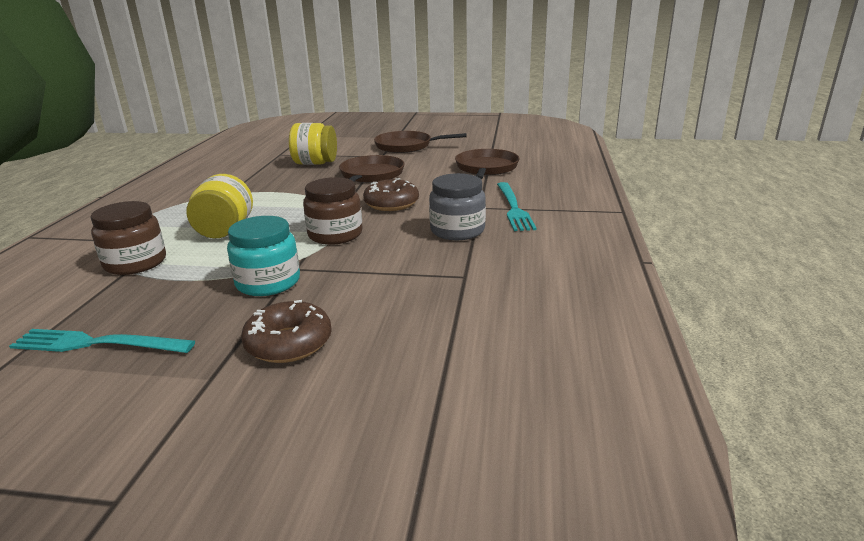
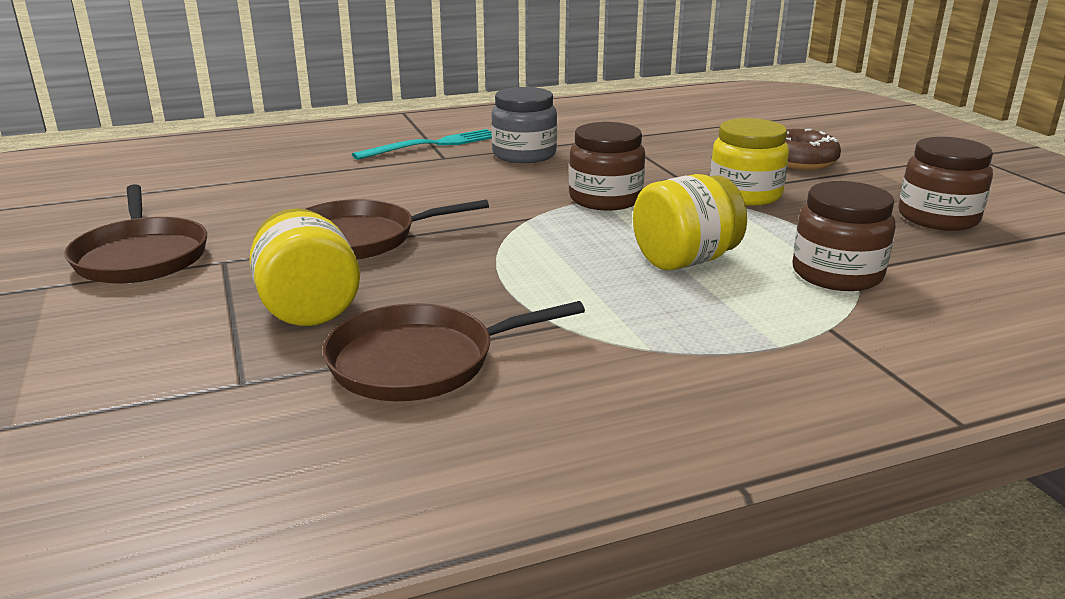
camera: 120 degrees left, 0 degrees up
turquoise fork [9,329,195,353] -> brown jar [898,137,993,231]
turquoise jar [227,216,300,296] -> yellow jar [710,118,789,206]
brown donut [363,178,419,211] -> none
brown pan [455,149,520,179] -> brown pan moved to [323,301,585,401]

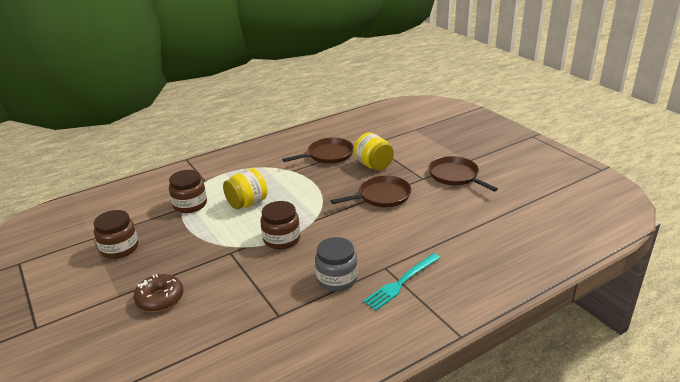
camera: 170 degrees right, 5 degrees up
yellow jar [710,118,789,206] -> none

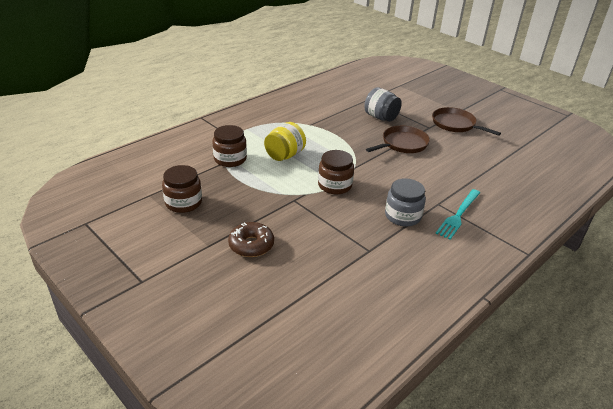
camera: 15 degrees left, 5 degrees up
brown pan [282,138,354,164] -> none
yellow jar [353,132,394,170] -> grey jar [364,87,402,122]

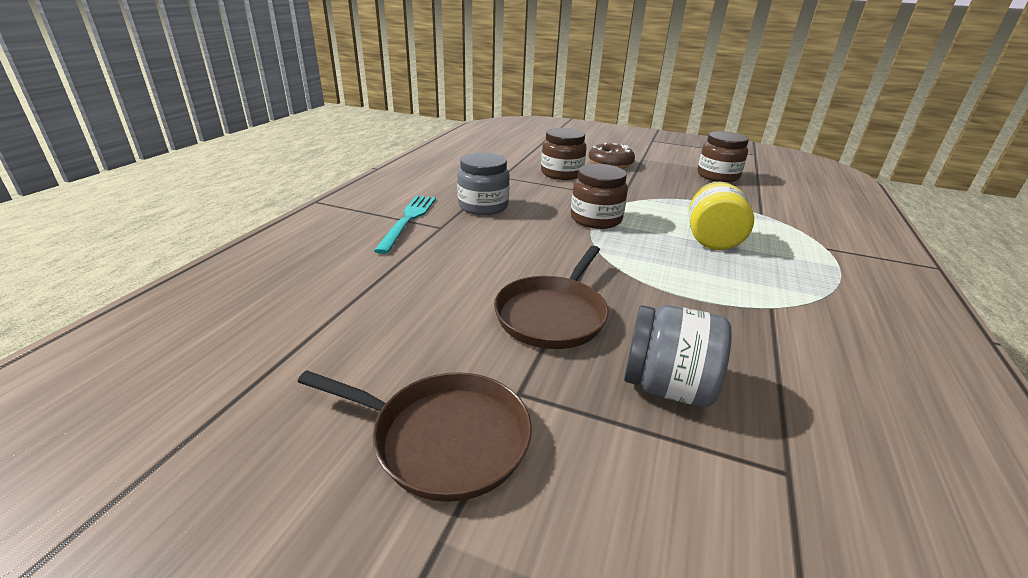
camera: 155 degrees right, 5 degrees down
brown jar [213,125,247,167] -> brown jar moved to [541,128,586,180]

